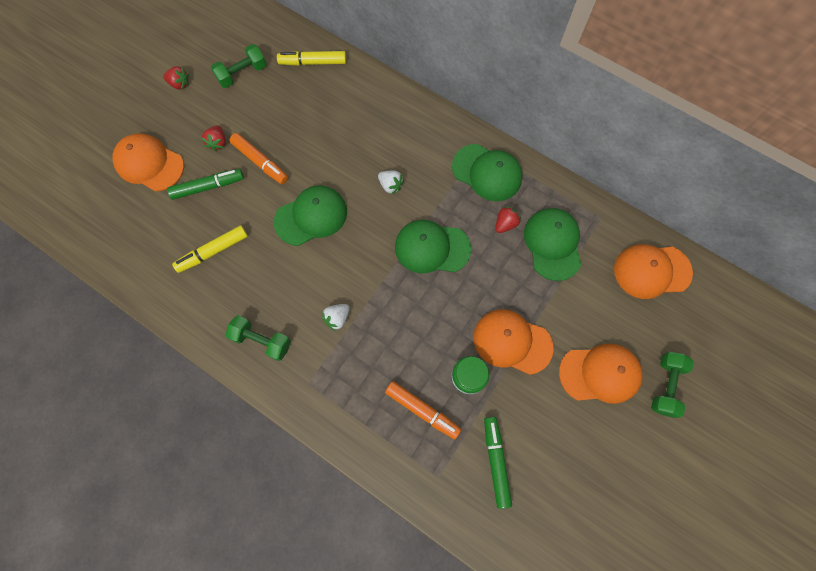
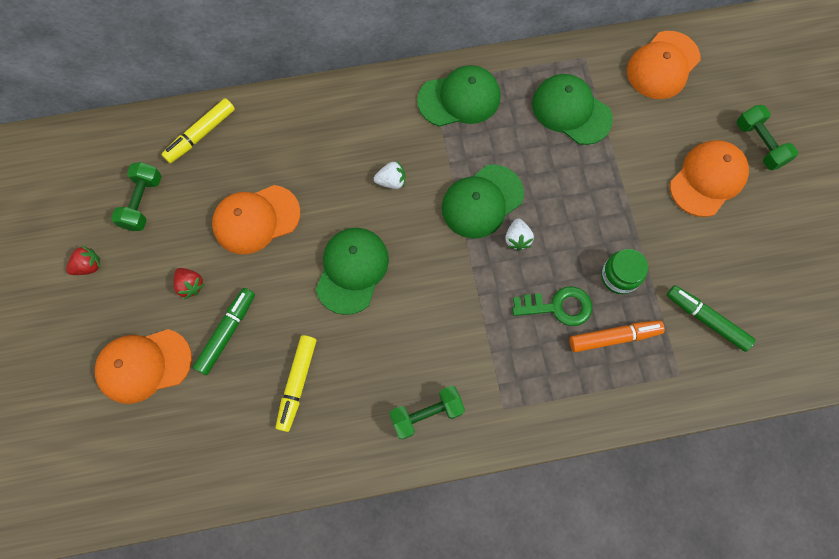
camera: 45 degrees left, 0 degrees up
orange marker [229,133,288,184] -> none
white strawberry [322,304,350,331] -> white strawberry moved to [505,218,534,251]
orange cap [473,309,554,375] -> orange cap moved to [212,185,301,254]
red strawberry [495,206,521,233] -> none
none -> green key [512,286,592,326]

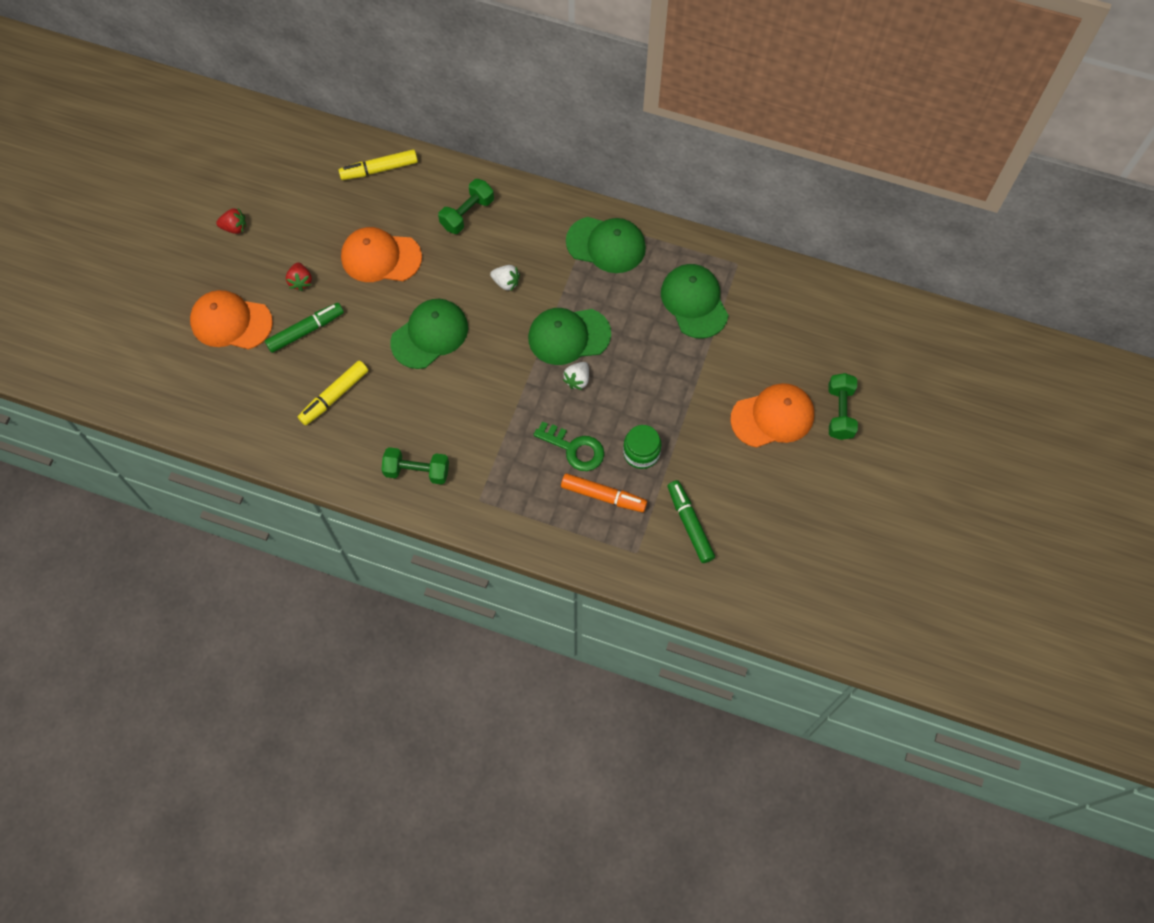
camera: 30 degrees right, 5 degrees down
green dumbbell [111,162,162,231] -> green dumbbell moved to [438,179,494,234]
orange cap [627,31,701,99] -> none

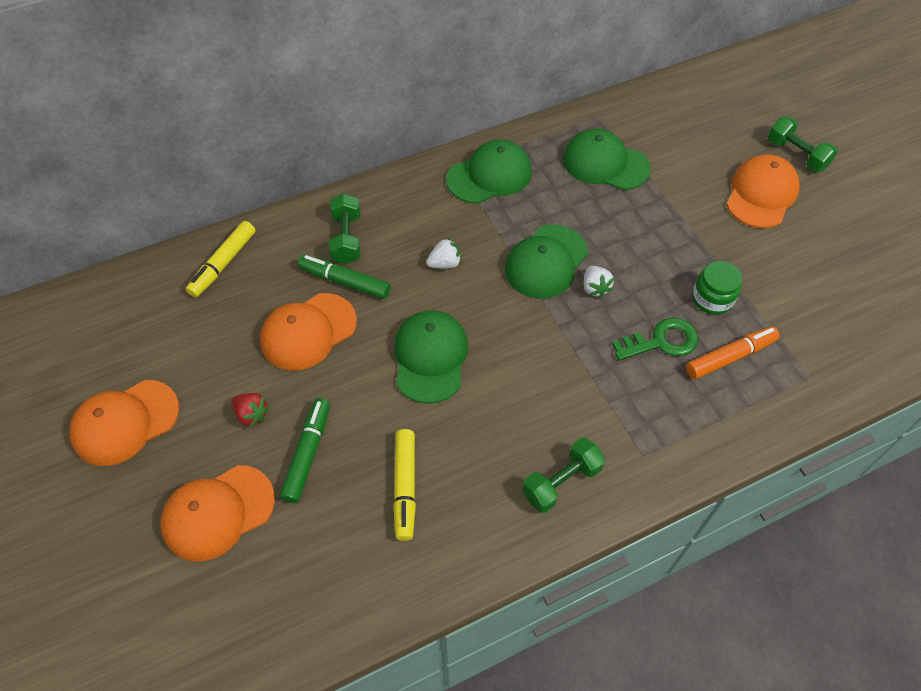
camera: 45 degrees left, 10 degrees down
red strawberry [216,208,246,234] -> orange cap [69,380,179,466]
green marker [667,480,715,563] -> green marker moved to [298,255,391,299]

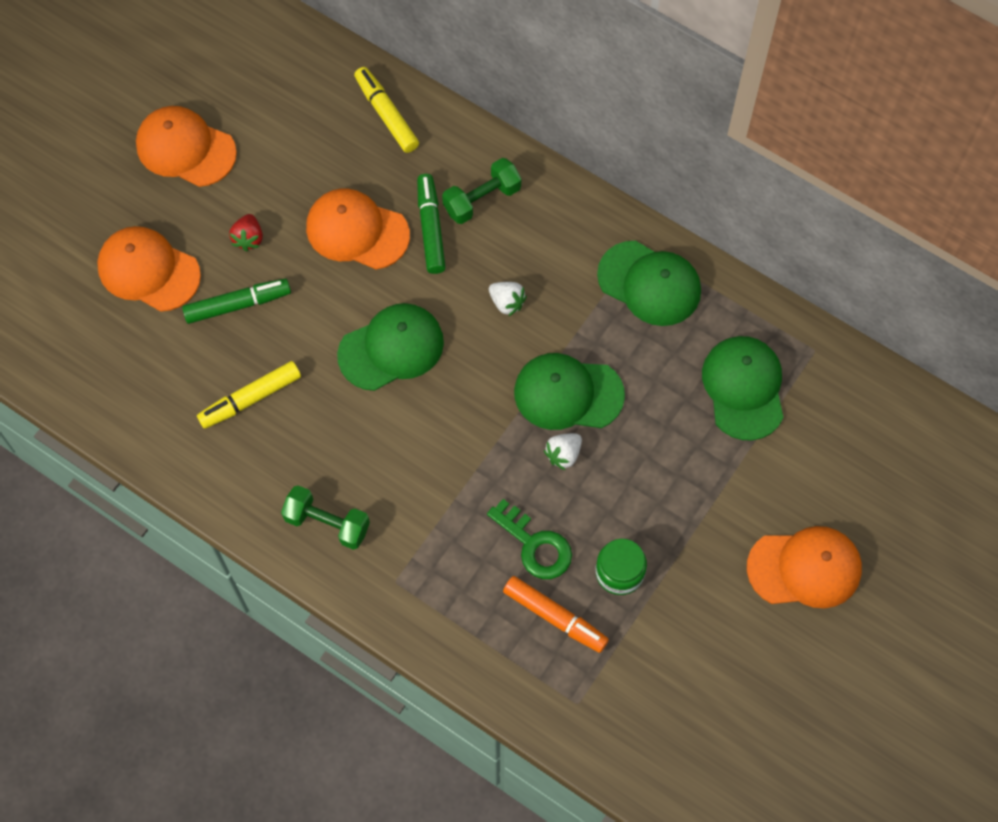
camera: 60 degrees right, 10 degrees up
yellow marker [186,221,256,297] -> yellow marker turned 60 degrees clockwise [354,67,419,153]
green dumbbell [767,117,838,172] -> none

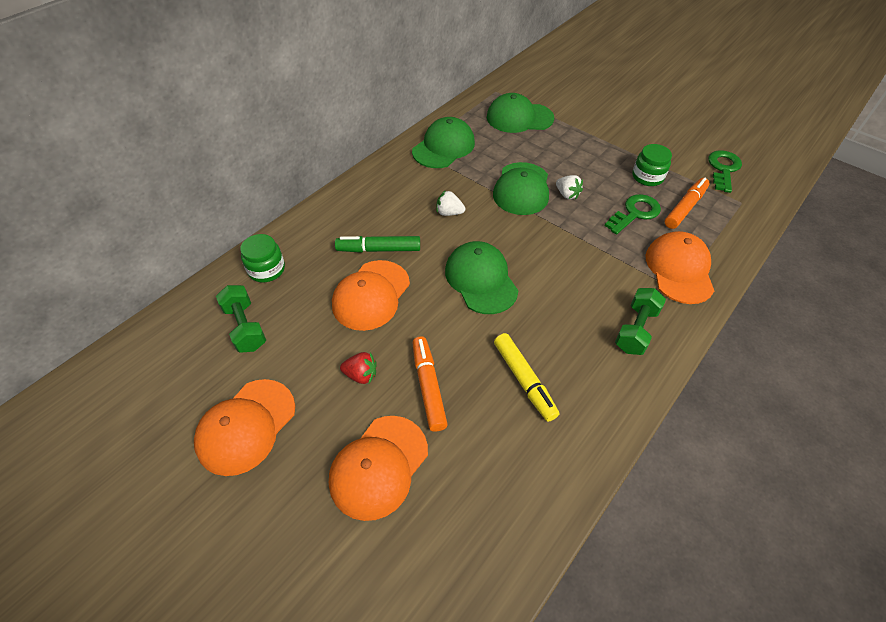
camera: 85 degrees left, 15 degrees down
green marker [182,279,291,324] -> orange marker [412,336,448,432]
yellow marker [354,67,419,153] -> green jar [240,234,285,282]
green dumbbell [442,158,521,224] -> green dumbbell moved to [216,285,266,353]
white strawberry [489,282,527,317] -> white strawberry turned 120 degrees counterclockwise [436,190,465,216]
orange cap [747,526,862,608] -> orange cap moved to [646,231,714,304]
none -> green key [708,150,742,193]

